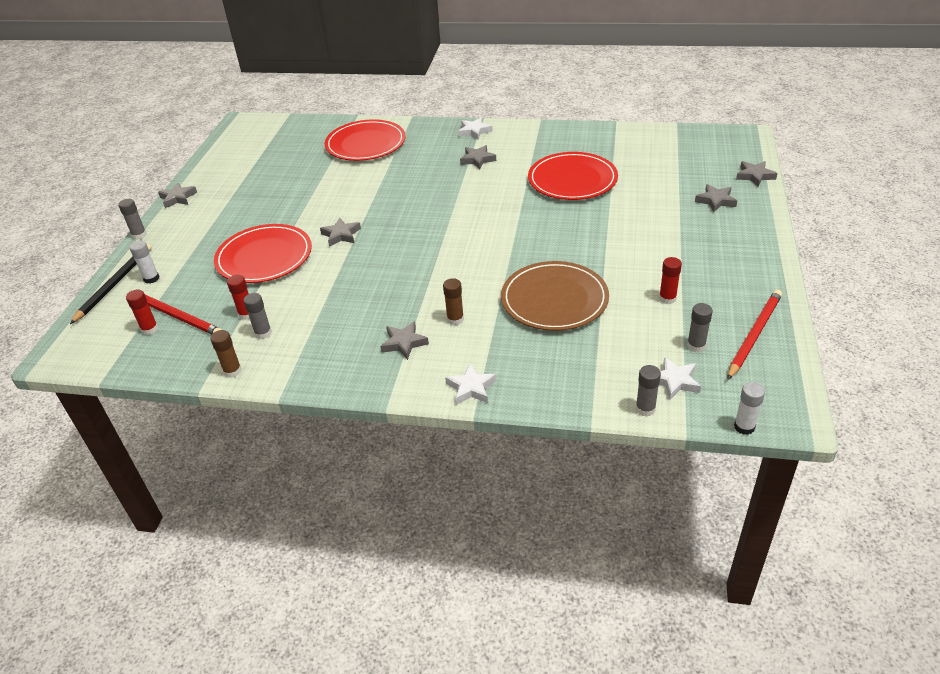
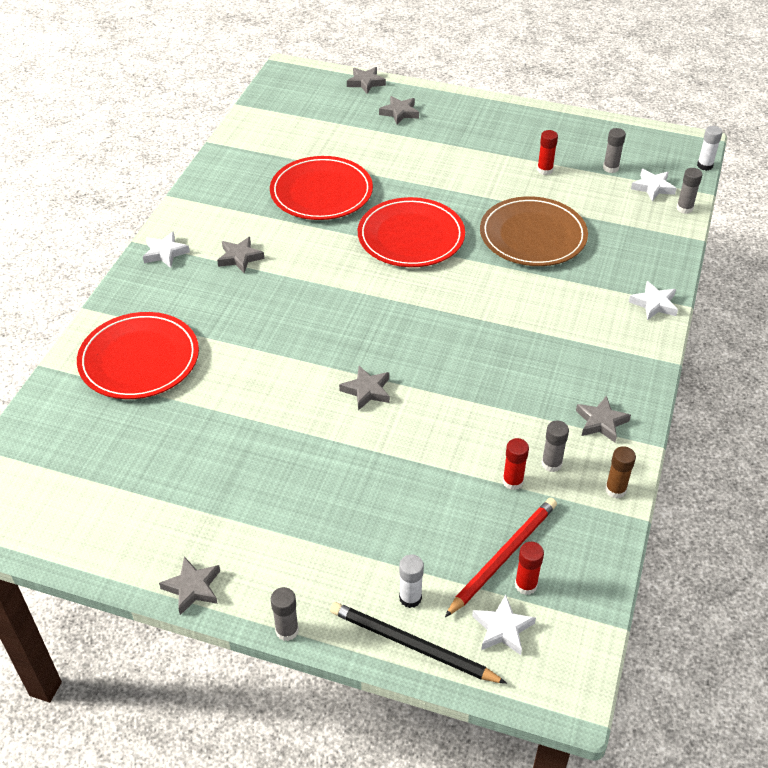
camera: 85 degrees left, 5 degrees up
red plate [214,224,312,283] -> red plate moved to [358,197,465,267]
grey star [380,321,429,360] -> grey star moved to [576,396,631,442]
brown glue stick [443,278,464,325] -> none
red pencil [727,290,782,380] -> none
none -> white star [472,595,536,655]

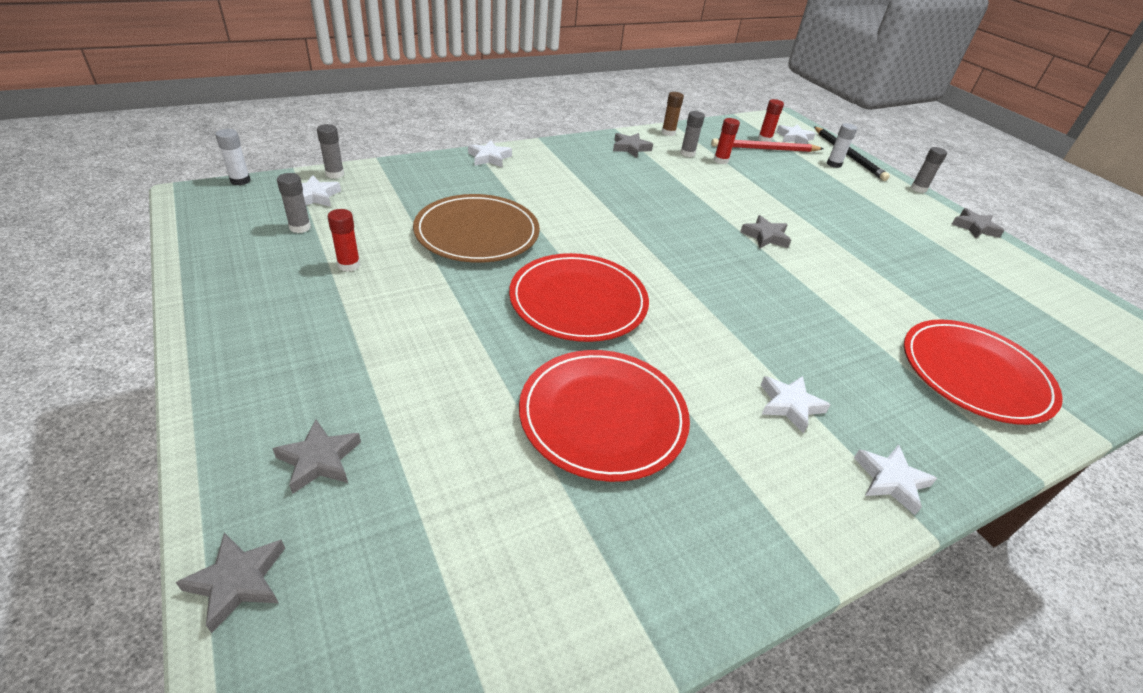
camera: 140 degrees left, 5 degrees down
grey star [217,237,264,273] -> white star [761,376,831,433]

